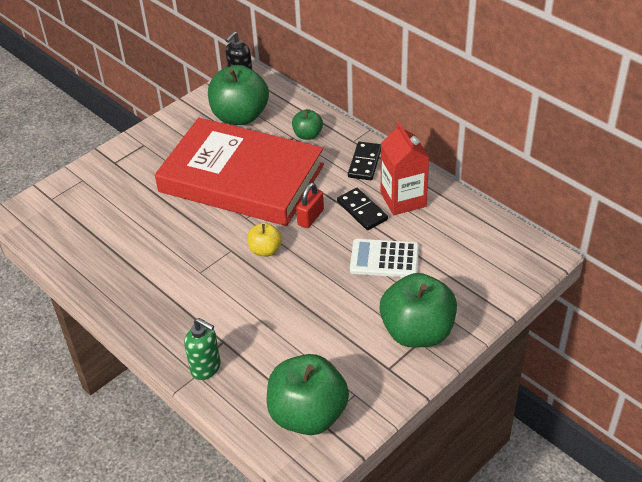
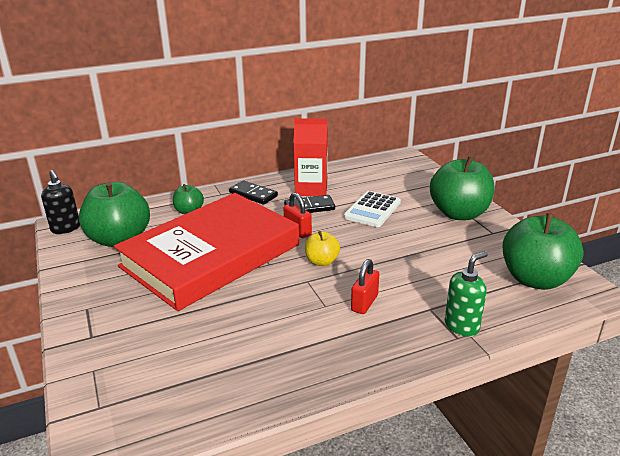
camera: 70 degrees left, 15 degrees down
none -> red padlock [351,259,379,314]

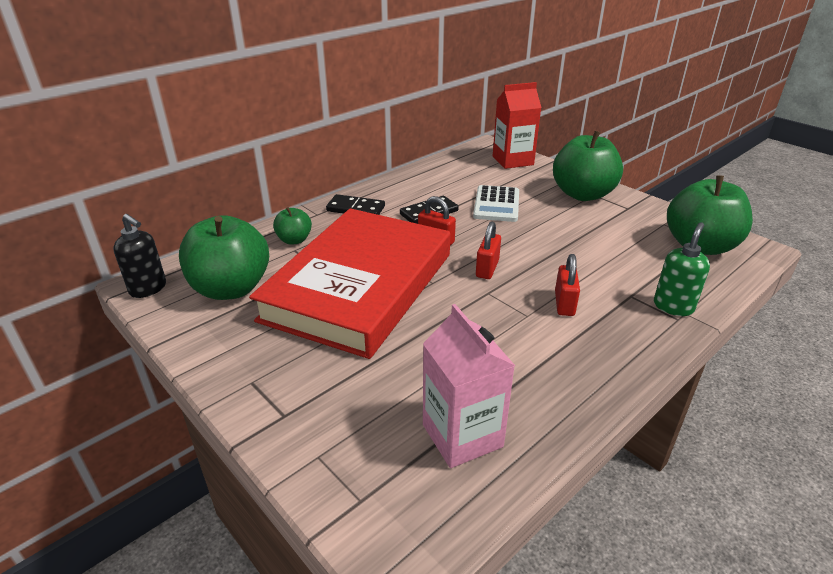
camera: 20 degrees left, 5 degrees up
red carton [293,118,328,196] -> red carton moved to [493,82,542,169]
yellow apple [305,231,340,266] -> red padlock [476,221,501,279]
none -> pink carton [423,304,515,468]

